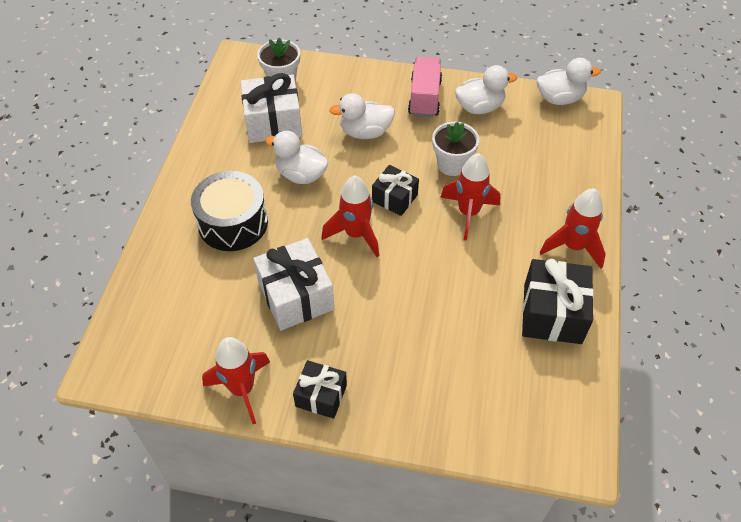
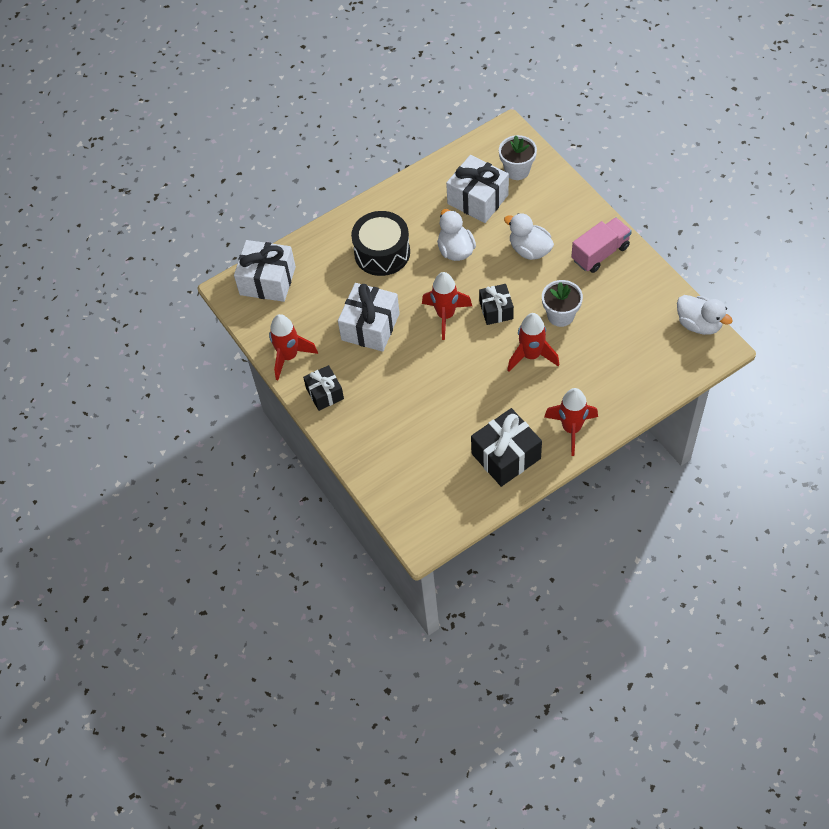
camera: 50 degrees right, 5 degrees up
white duck [455,65,517,114] -> none
none -> white gift [234,240,296,302]

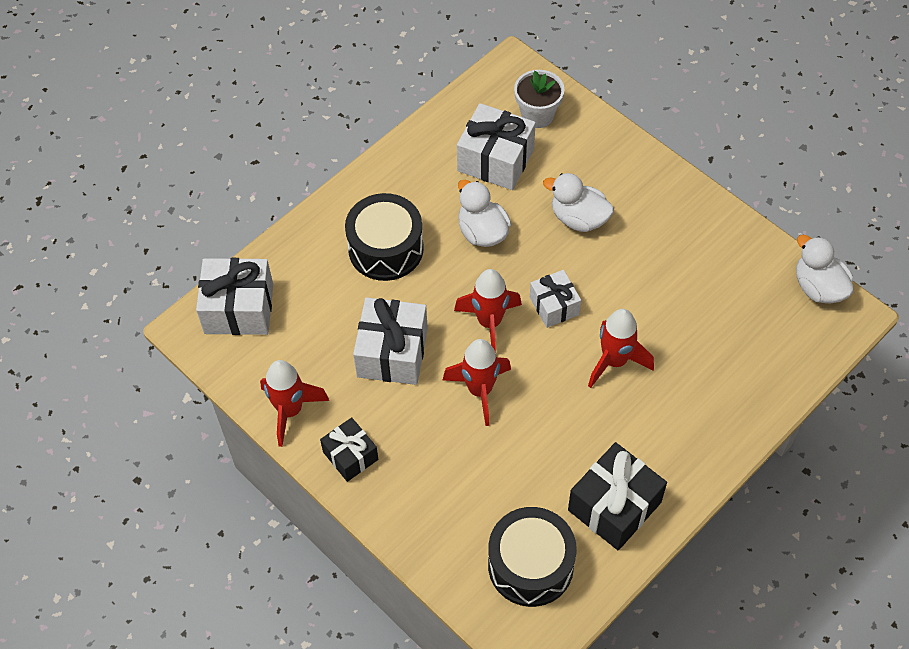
camera: 15 degrees left, 0 degrees up
black gift [479,284,514,325] -> white gift [530,270,581,328]
white flower pot [542,280,583,327] -> none
red rocket [544,388,598,456] -> red rocket moved to [443,339,511,426]
pink truck [571,217,632,273] -> none
white duck [677,295,733,335] -> white duck turned 150 degrees counterclockwise [796,235,853,304]
none -> black drum [488,507,577,607]

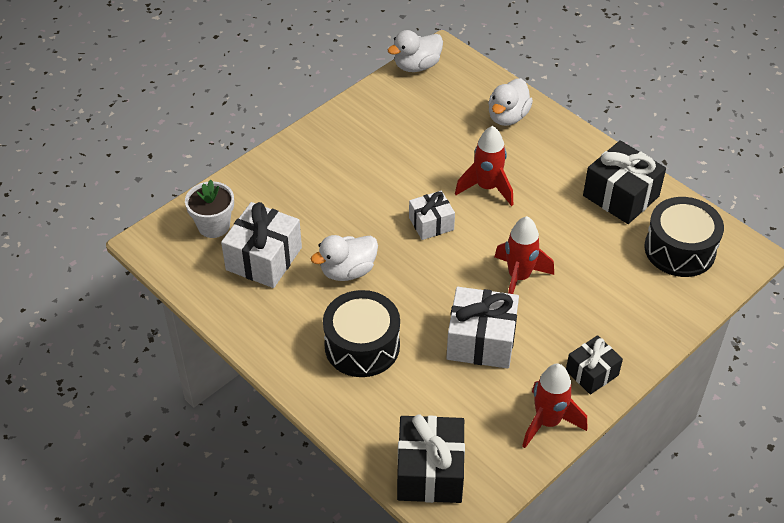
camera: 90 degrees left, 10 degrees down
white gift [196,258,273,335] -> black gift [397,415,465,503]
red rocket [454,269,522,353] -> none
white duck [543,173,614,232] -> white duck moved to [488,78,533,126]

